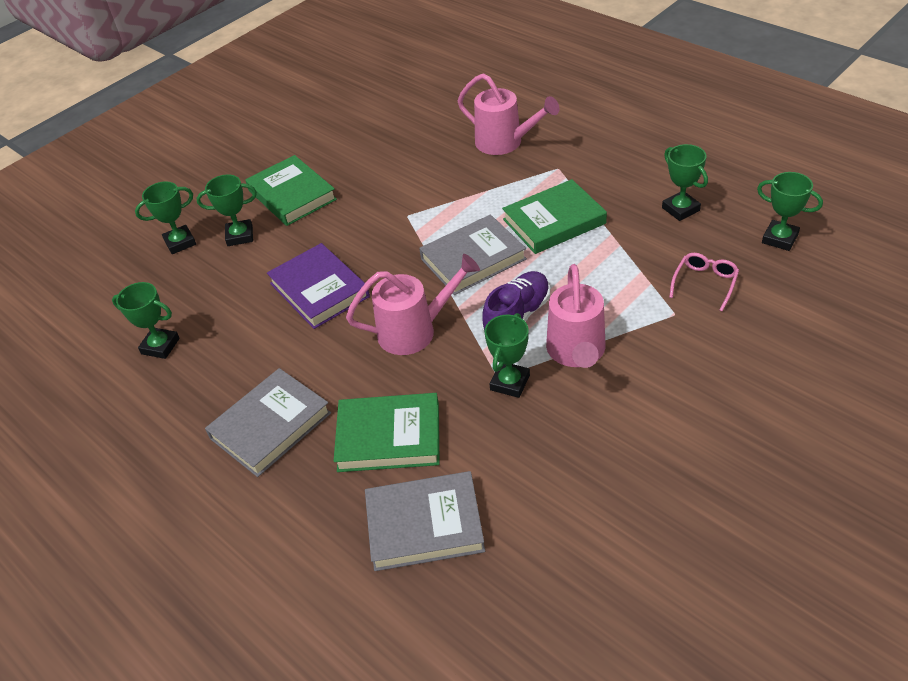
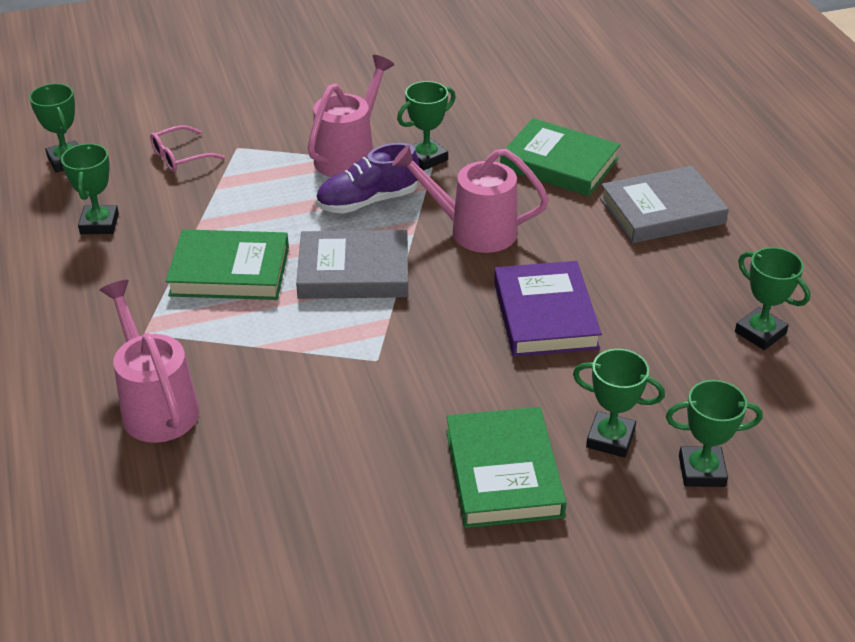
camera: 155 degrees left, 5 degrees down
grey book [365,471,485,571] -> none

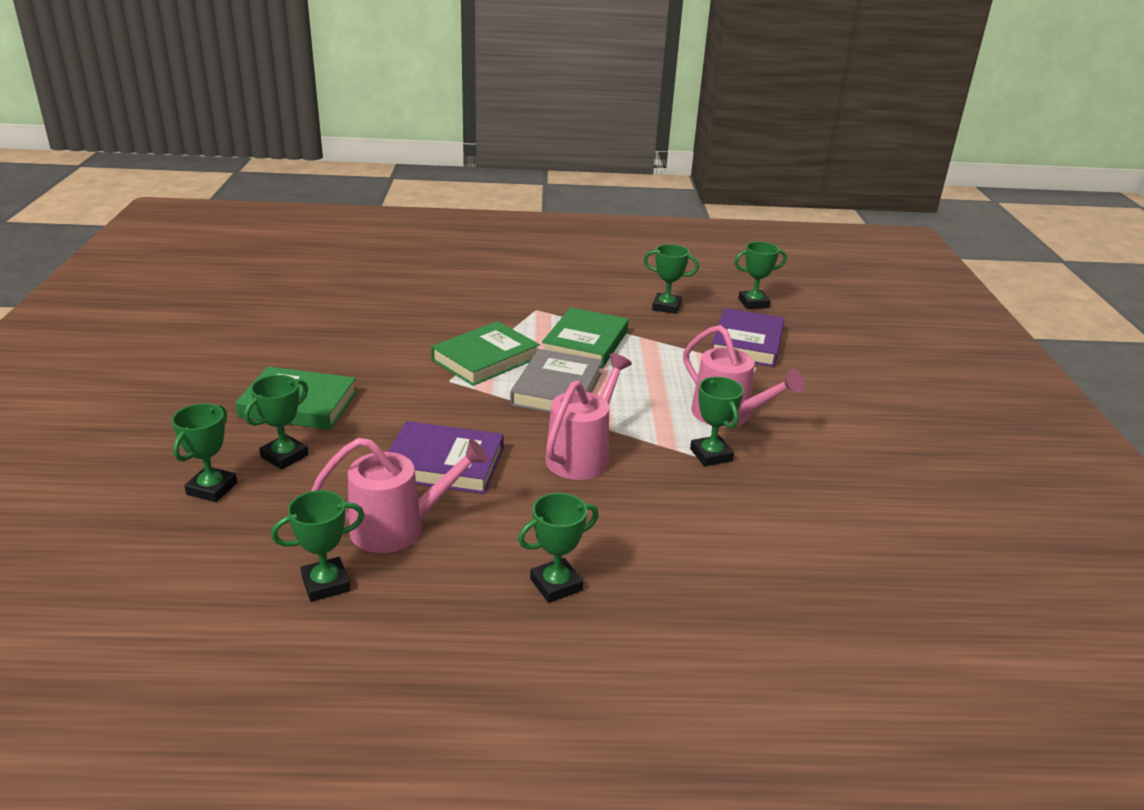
camera: 105 degrees right, 10 degrees down
pink watering can [100,280,199,443] -> pink watering can moved to [311,438,488,553]
pink glasses [150,125,225,172] -> purple book [712,308,785,367]
purple shoe [316,143,419,214] -> none
green book [500,118,620,196] -> green book moved to [431,321,540,386]
grey book [600,166,729,243] -> green trophy [518,493,599,603]

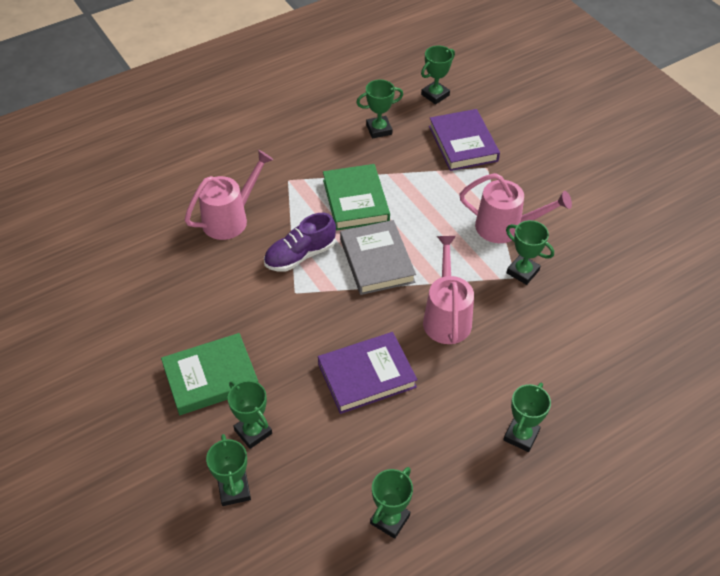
camera: 30 degrees left, 20 degrees up
green trophy [244,375,309,470] -> green trophy turned 45 degrees counterclockwise [228,380,272,449]
pink watering can [311,438,488,553] -> pink watering can moved to [185,150,273,240]
green book [431,321,540,386] -> purple shoe [264,213,336,272]

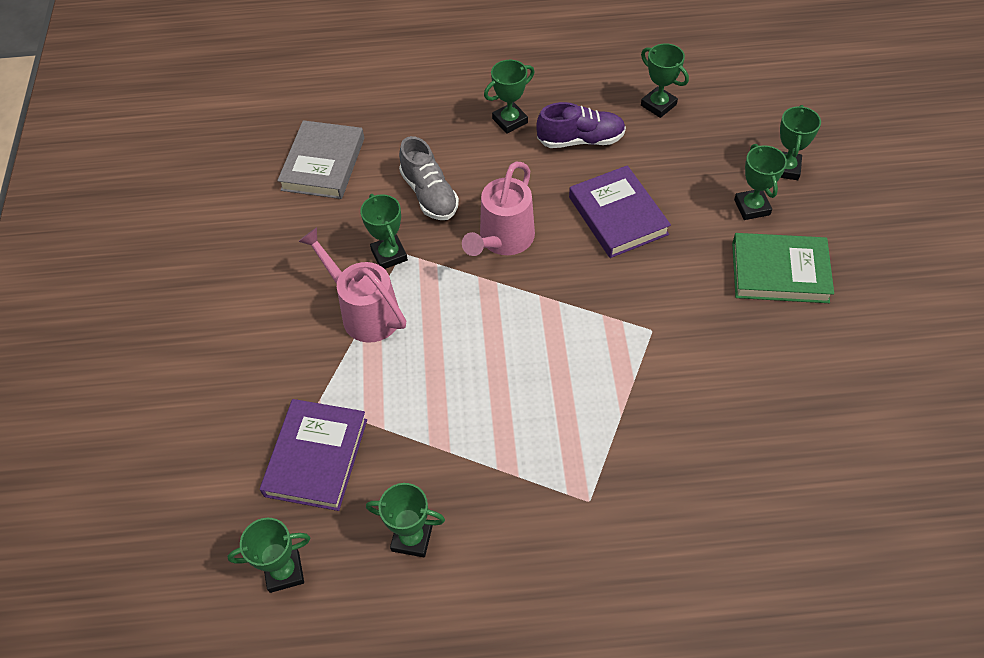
camera: 150 degrees left, 5 degrees up
pink watering can [185,150,273,240] -> none
purple shoe [264,213,336,272] -> purple shoe moved to [536,102,626,148]
purple book [318,332,418,414] -> purple book turned 60 degrees clockwise [569,165,671,258]
green book [323,164,390,230] -> none
grey book [340,220,416,295] -> grey book moved to [277,120,364,199]
green trophy [370,467,413,539] -> green trophy turned 75 degrees clockwise [641,43,689,118]
none -> grey shoe [399,136,459,220]

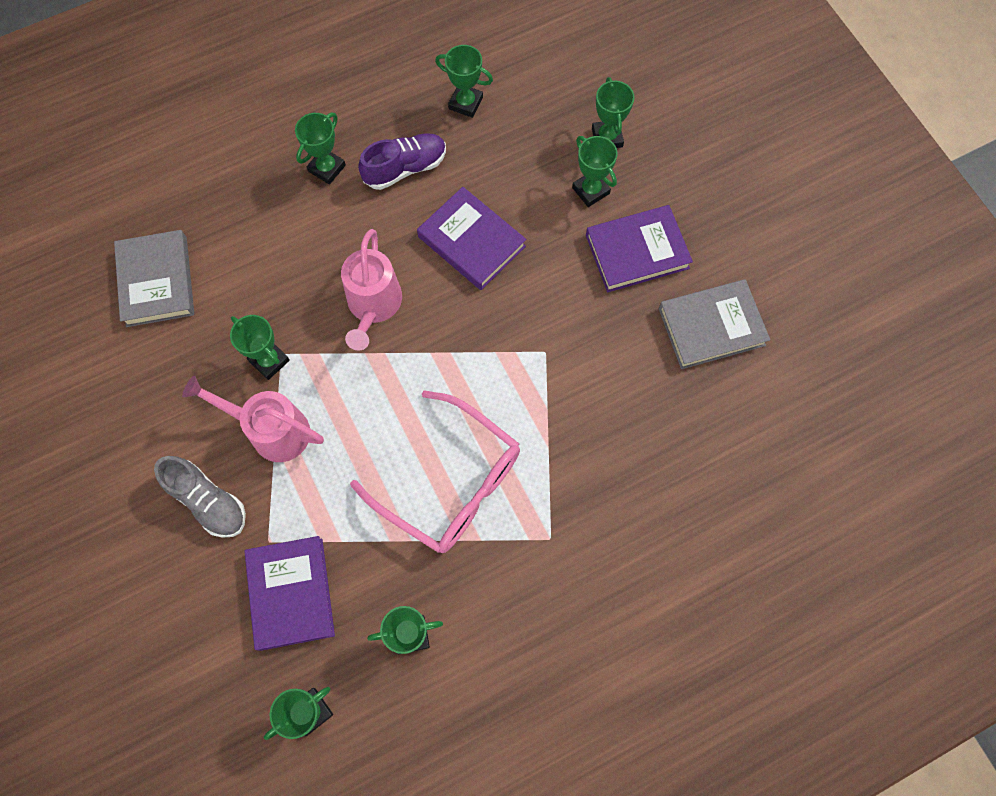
camera: 25 degrees left, 15 degrees up
grey shoe [399,136,459,220] -> grey shoe moved to [154,456,246,538]
green book [732,233,834,303] -> purple book [586,205,693,292]
none -> pink glasses [350,390,520,553]
none -> grey book [659,279,770,369]

